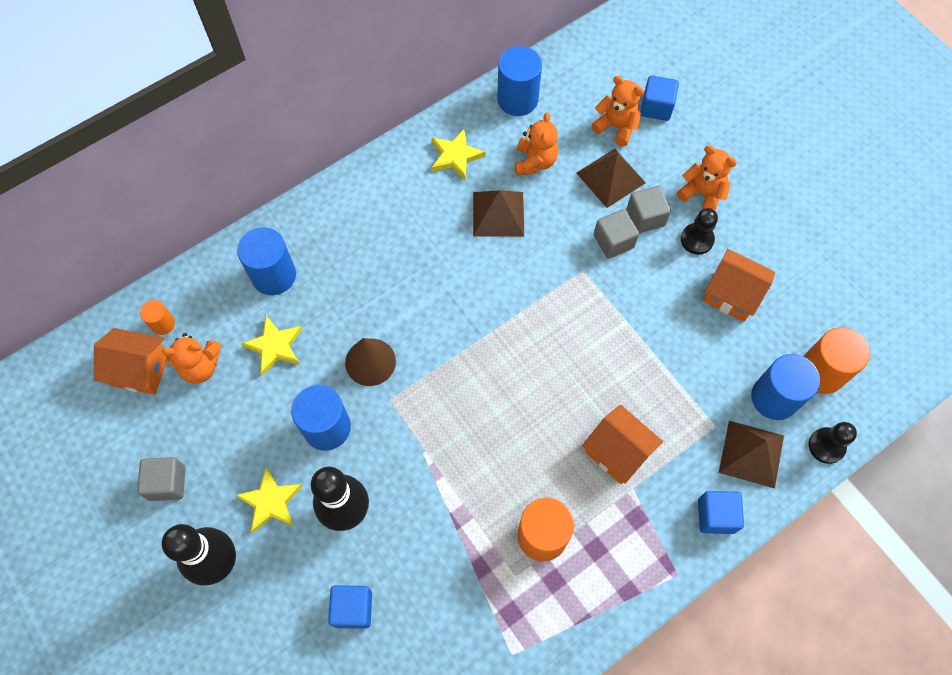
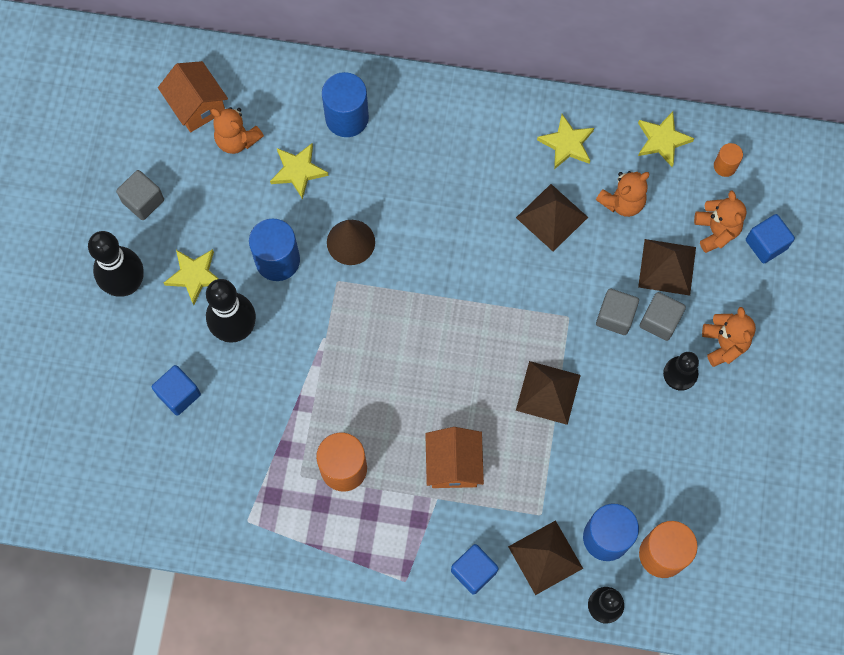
camera: 45 degrees right, 5 degrees up
orange cylinder [140,300,175,335] -> orange cylinder moved to [714,143,743,177]
blue cylinder [497,46,542,116] -> yellow star [638,112,694,167]
orange house [703,249,775,322] -> none
none -> brown pyramid [516,361,581,425]

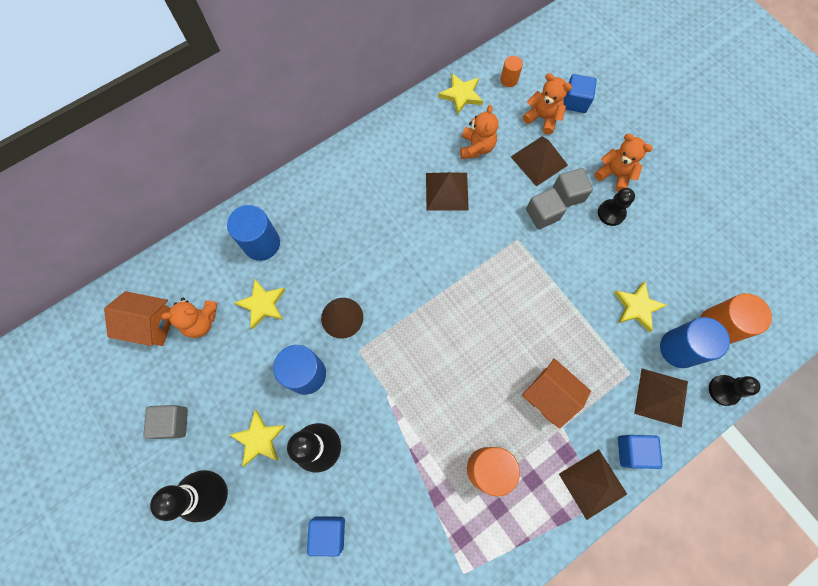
camera: 45 degrees left, 0 degrees up
brown pyramid [516,361,581,425] -> brown pyramid moved to [559,449,627,520]
yellow star [537,114,594,169] -> yellow star moved to [614,281,667,332]

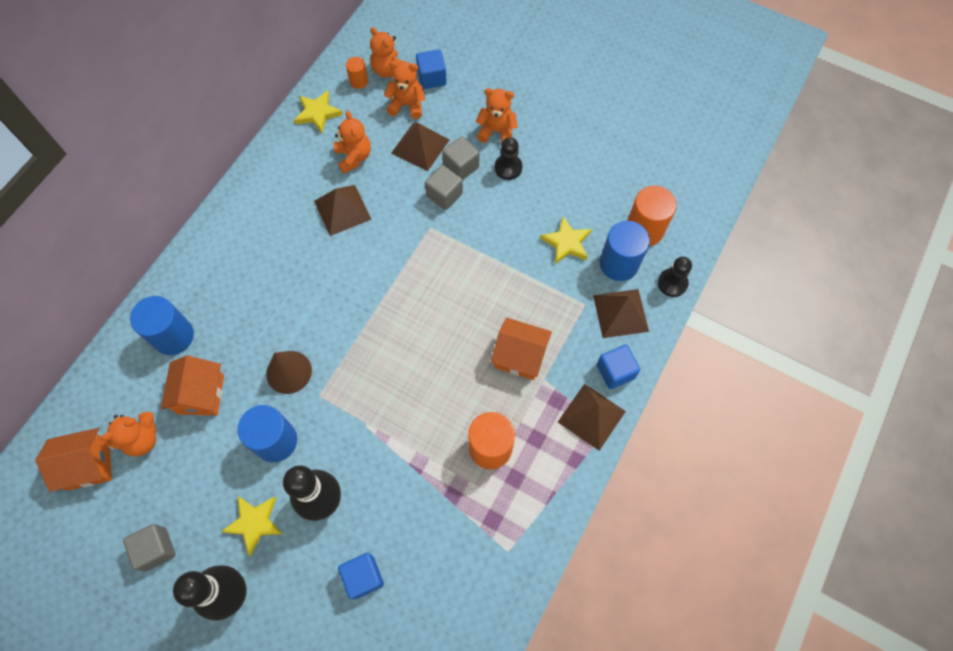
camera: 25 degrees left, 5 degrees down
yellow star [235,279,286,330] -> orange house [161,355,224,416]
none -> orange teddy bear [370,27,405,78]

